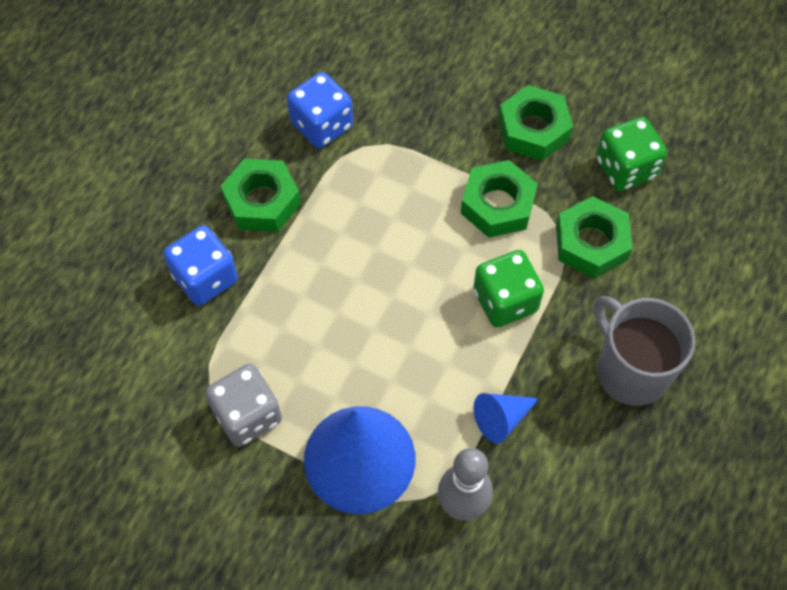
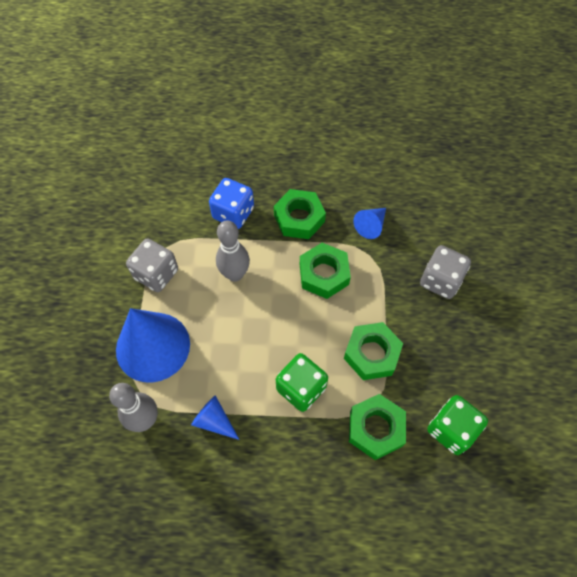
camera: 65 degrees right, 0 degrees up
blue dice [287,72,353,148] -> blue cone [353,208,386,239]
green nut [498,85,573,161] -> green nut moved to [300,243,351,299]
grey mug [594,296,695,406] -> none
none -> grey bowling pin [216,220,250,282]
none -> grey dice [420,245,471,299]

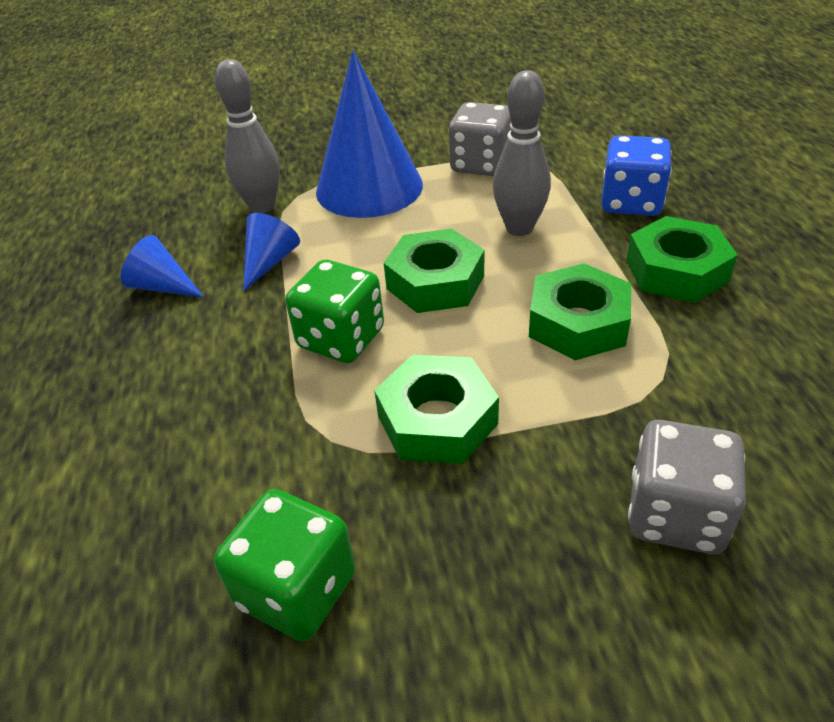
camera: 80 degrees right, 20 degrees down
green nut [349,394,406,460] -> green nut moved to [384,229,484,313]
blue cone [353,208,386,239] -> blue cone moved to [121,235,204,298]

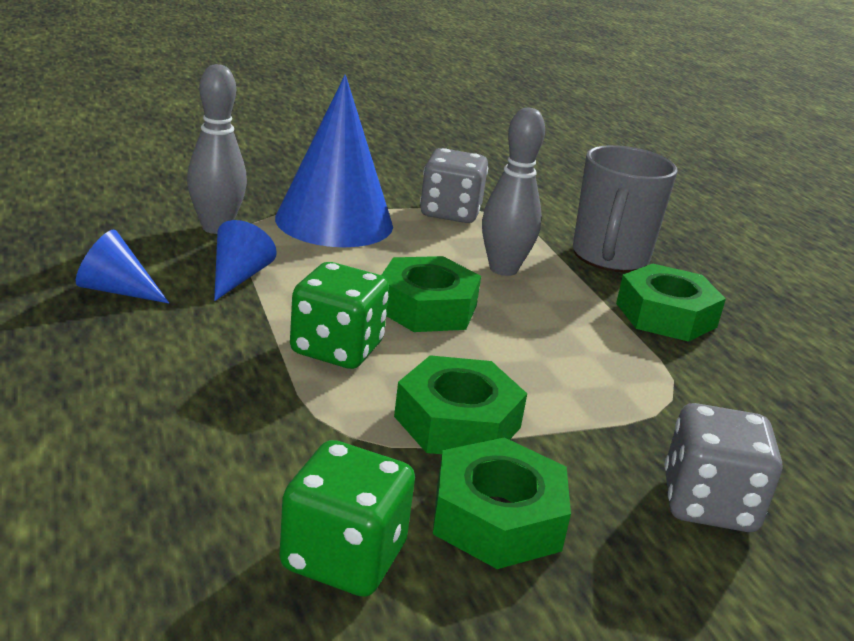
camera: 15 degrees left, 15 degrees down
green nut [529,263,631,360] -> green nut moved to [433,437,571,569]
blue dice [601,135,672,216] -> grey mug [573,145,678,272]

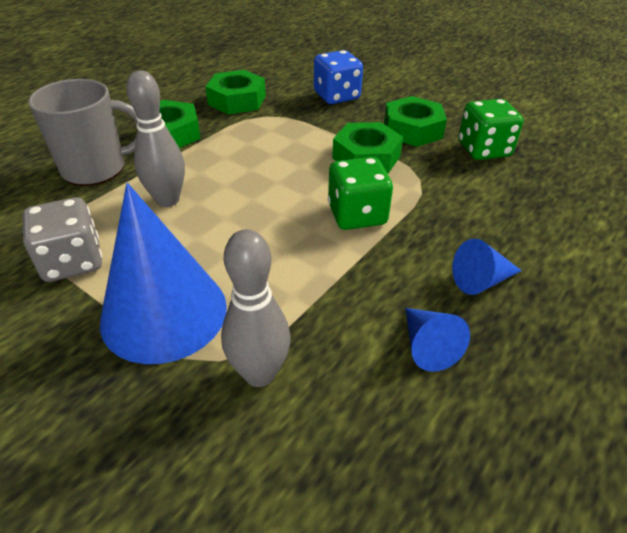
camera: 120 degrees left, 15 degrees up
blue cone [214,220,277,301] -> blue cone moved to [452,239,522,295]
green nut [381,256,481,332] -> green nut moved to [205,70,266,115]
grey dice [664,403,782,532] -> blue dice [314,50,363,104]

